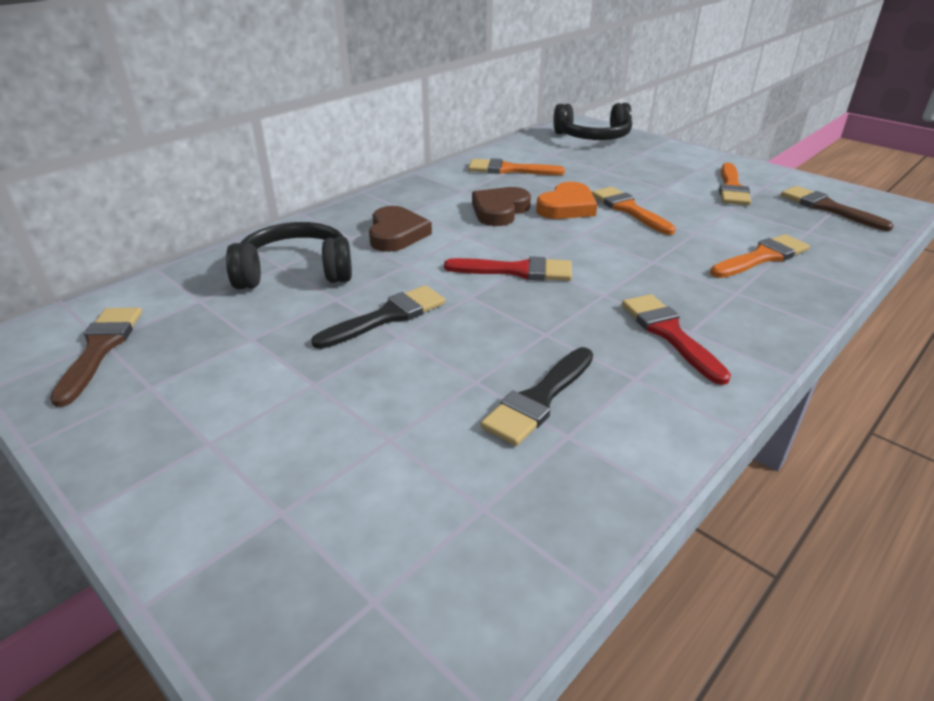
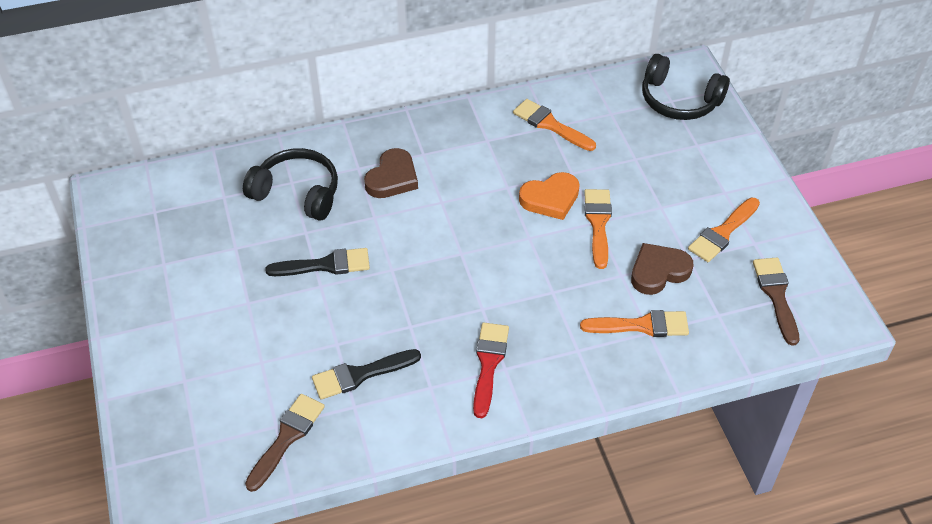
camera: 30 degrees right, 15 degrees up
brown brush [50,308,142,407] -> brown brush moved to [245,394,325,492]
red brush [444,256,572,281] -> none
brown heart [472,187,531,226] -> brown heart moved to [631,243,693,295]

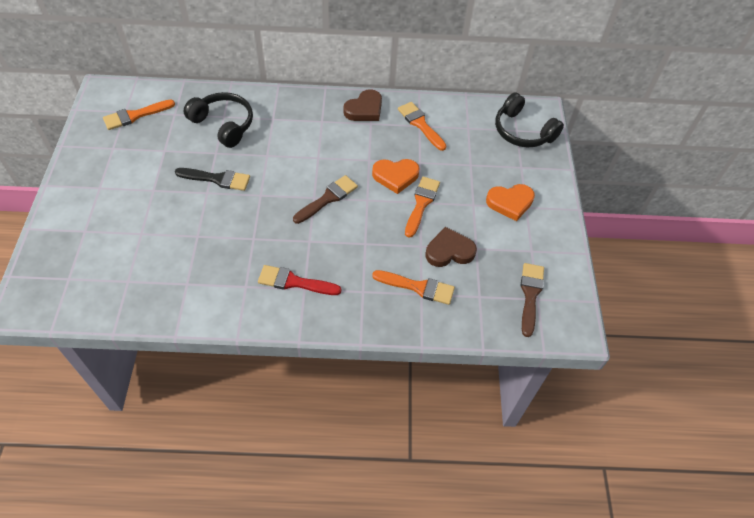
camera: 15 degrees right, 5 degrees up
brown brush [245,394,325,492] -> brown brush moved to [293,175,358,224]
black brush [312,349,421,399] -> none
brown heart [364,148,418,198] -> brown heart moved to [343,89,382,121]
red brush [473,323,509,418] -> red brush turned 105 degrees counterclockwise [258,265,341,295]
orange brush [688,198,760,262] -> orange brush moved to [103,99,175,130]
none -> orange heart [486,184,535,221]

